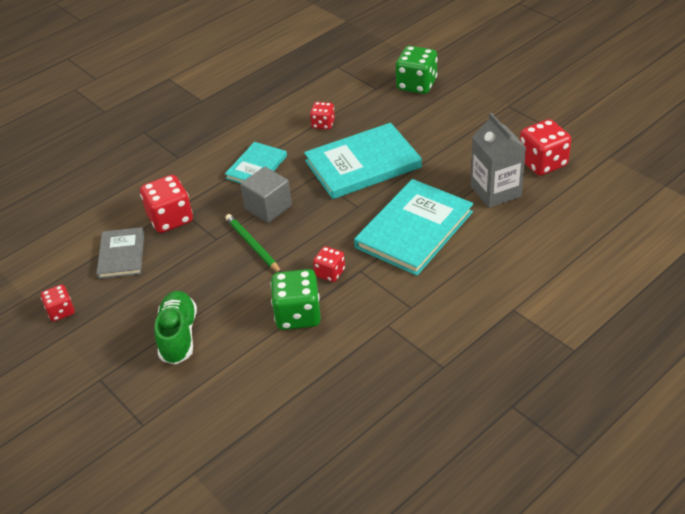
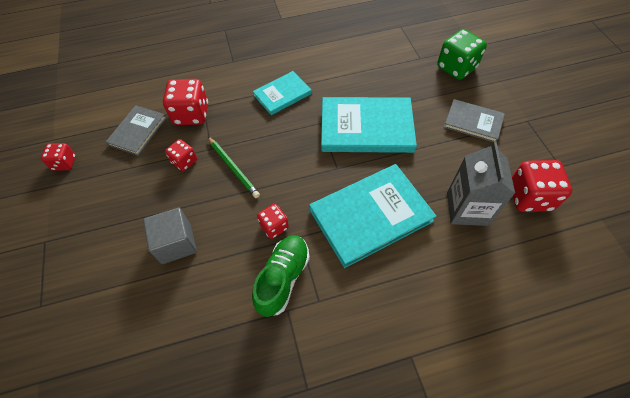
camera: 25 degrees right, 15 degrees up
green shoe [155,291,197,365] -> green shoe moved to [252,235,310,317]
green pencil [225,214,281,272] -> green pencil turned 150 degrees clockwise [208,137,260,198]
grey cube [240,167,292,223] -> grey cube moved to [143,208,197,264]
green dice [271,269,321,330] -> none
red dice [310,102,335,130] -> red dice moved to [165,139,197,171]
none -> grey book [444,99,505,142]

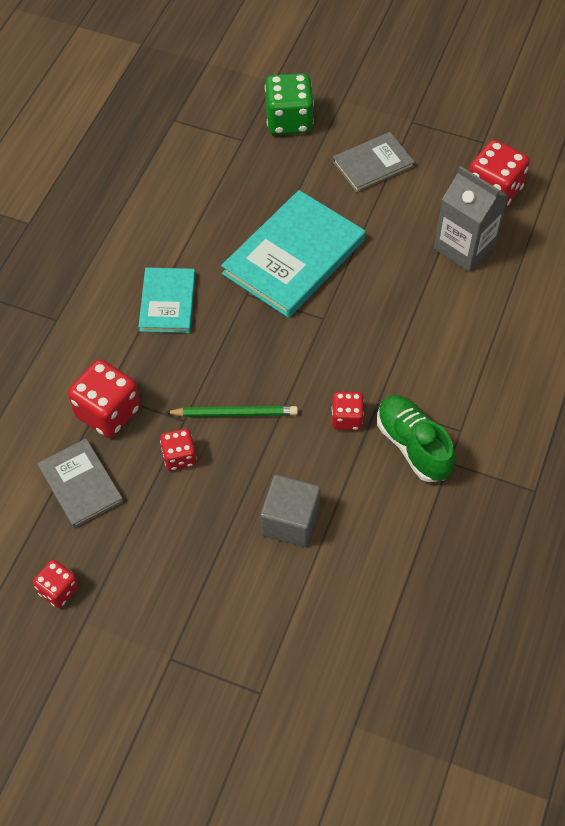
camera: 55 degrees left, 0 degrees up
turquoise book [309,164,437,268] -> none

